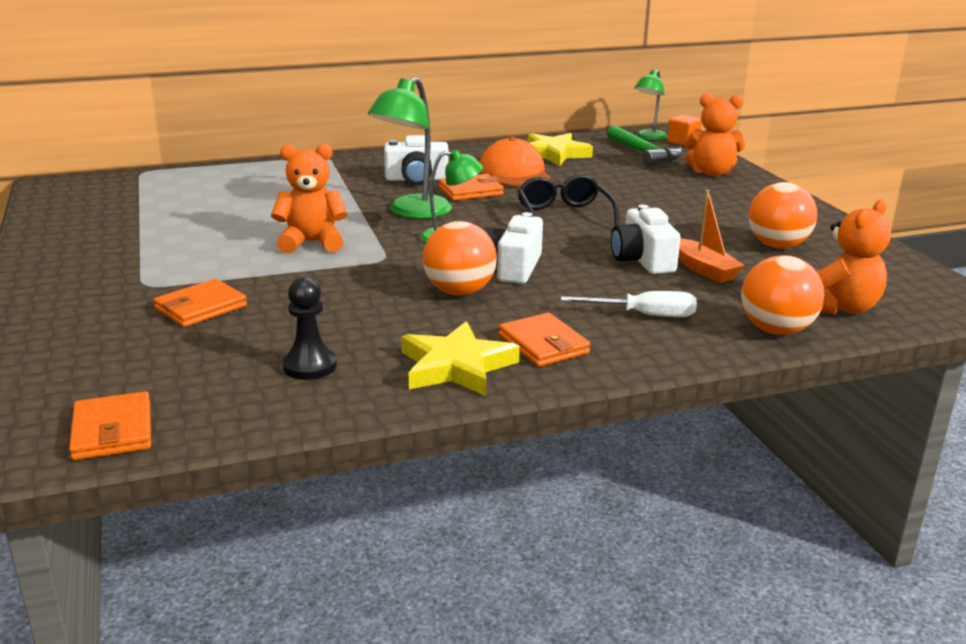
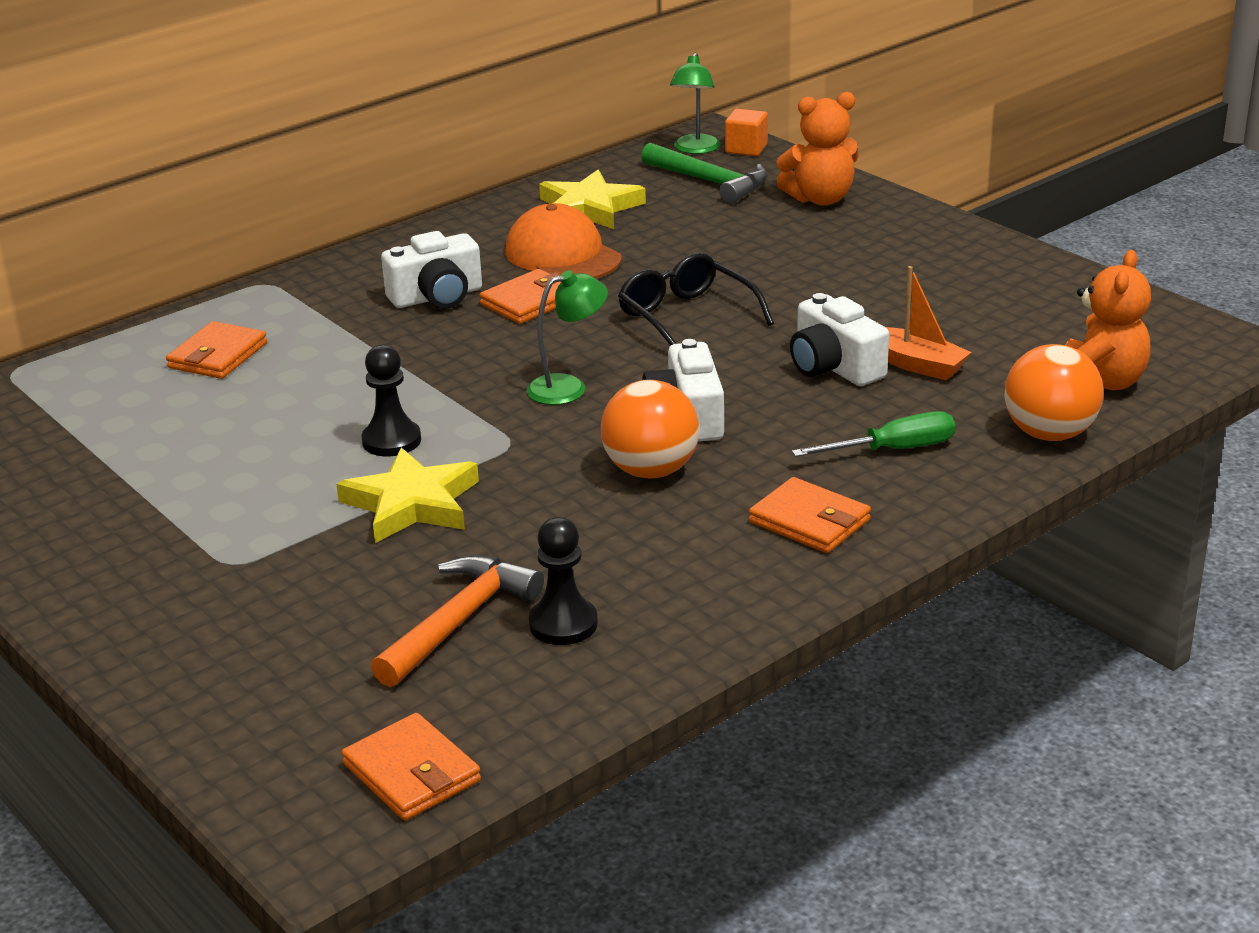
camera: 20 degrees left, 5 degrees up
orange wallet [153,279,247,327] -> orange wallet moved to [166,321,267,379]
orange teddy bear [271,144,347,254] -> black pawn [361,344,421,456]
green lamp [368,77,452,219] -> none
yellow star [401,321,520,396] -> yellow star moved to [336,447,479,543]
white screwdriver [561,291,697,317] -> green screwdriver [792,411,955,457]
orange ball [749,182,817,248] -> none
none -> orange hammer [371,555,544,687]

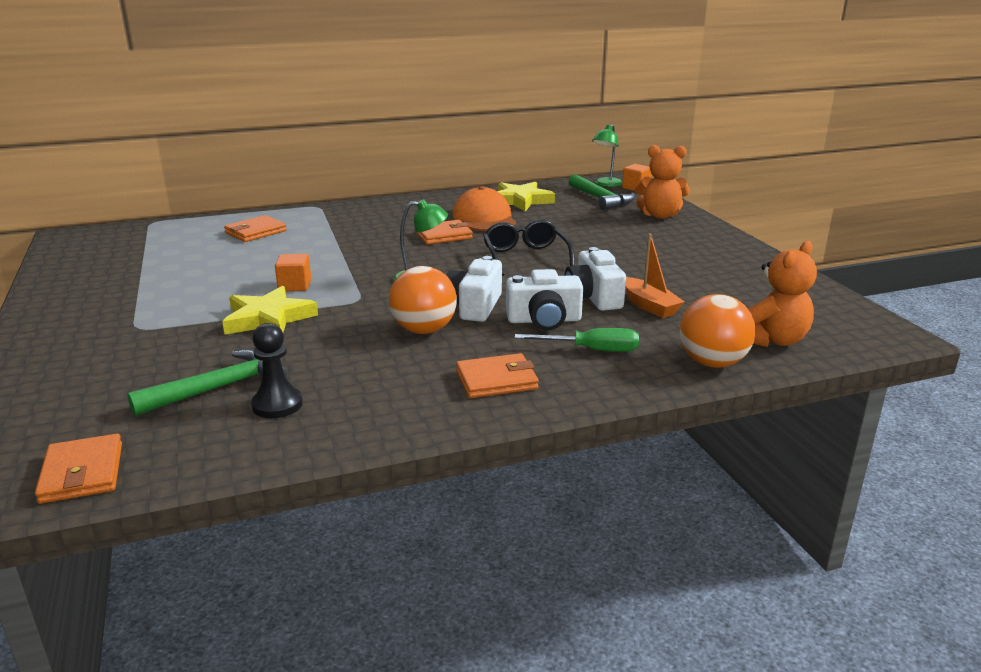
camera: 20 degrees right, 5 degrees down
black pawn [361,344,421,456] -> orange cube [275,254,311,291]
orange hammer [371,555,544,687] -> green hammer [127,349,287,416]
white camera [381,231,482,309] -> white camera moved to [506,269,583,330]
orange wallet [749,477,871,553] -> orange wallet turned 75 degrees counterclockwise [456,353,539,398]

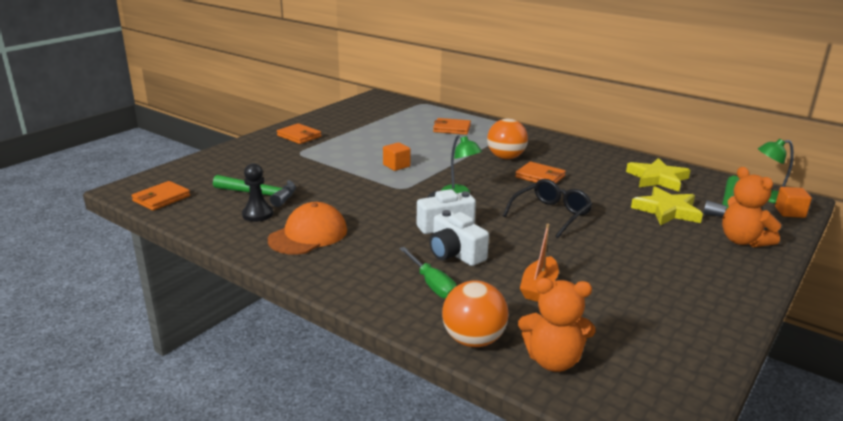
camera: 55 degrees right, 0 degrees up
yellow star [222,286,318,335] -> yellow star moved to [631,186,703,226]
orange ball [389,266,457,334] -> orange ball moved to [487,118,528,159]
orange cap [452,186,516,231] -> orange cap moved to [268,202,347,255]
orange wallet [456,353,539,398] -> orange wallet moved to [277,123,321,144]
white camera [564,247,626,311] -> none

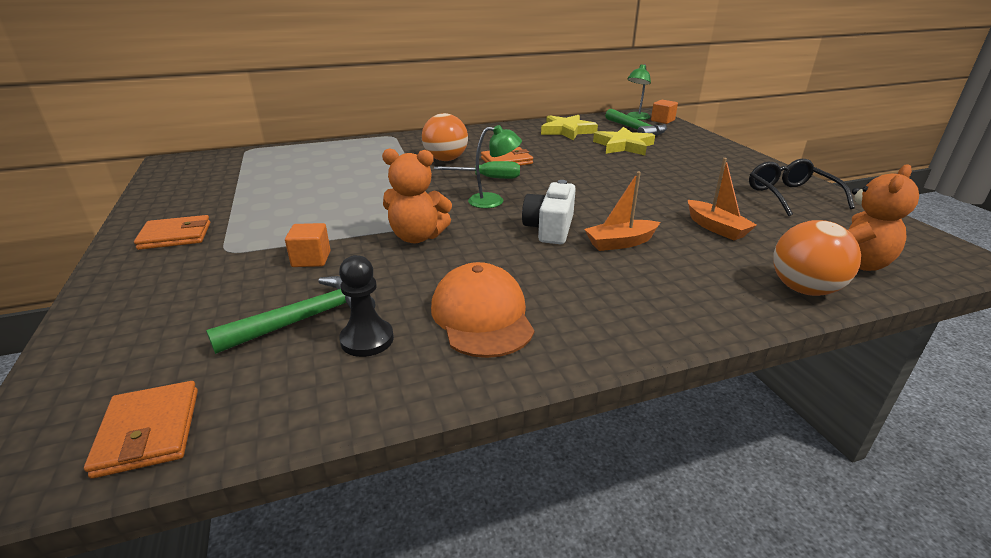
camera: 55 degrees left, 5 degrees up
orange cube [383,142,411,171] -> orange cube moved to [285,223,330,267]
green screwdriver [399,247,457,299] -> green screwdriver moved to [434,161,520,179]
white camera [429,210,489,266] -> orange boat [584,171,660,251]
orange wallet [433,118,471,135] -> none
black glasses [503,179,592,238] -> black glasses moved to [749,159,855,216]
orange teddy bear [722,167,781,247] -> orange teddy bear moved to [382,148,452,243]

